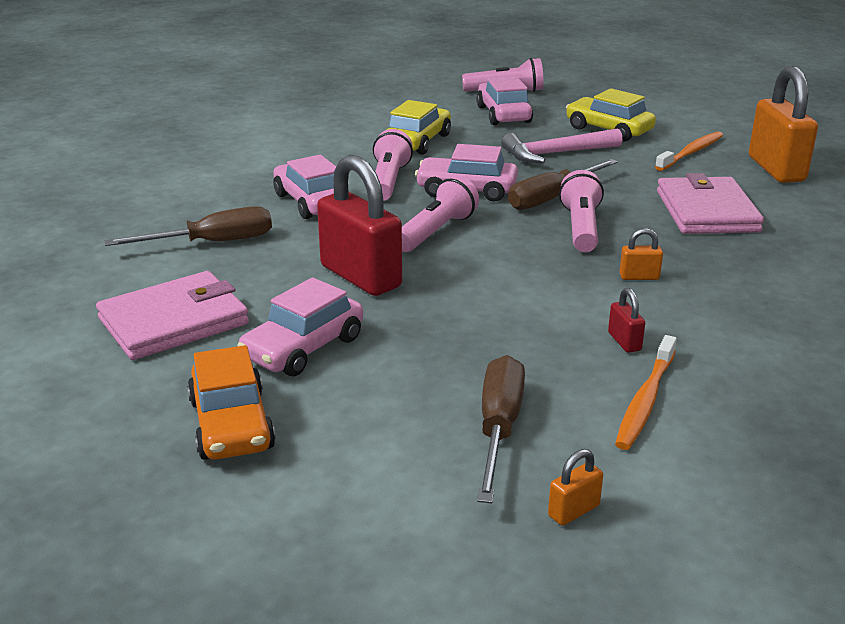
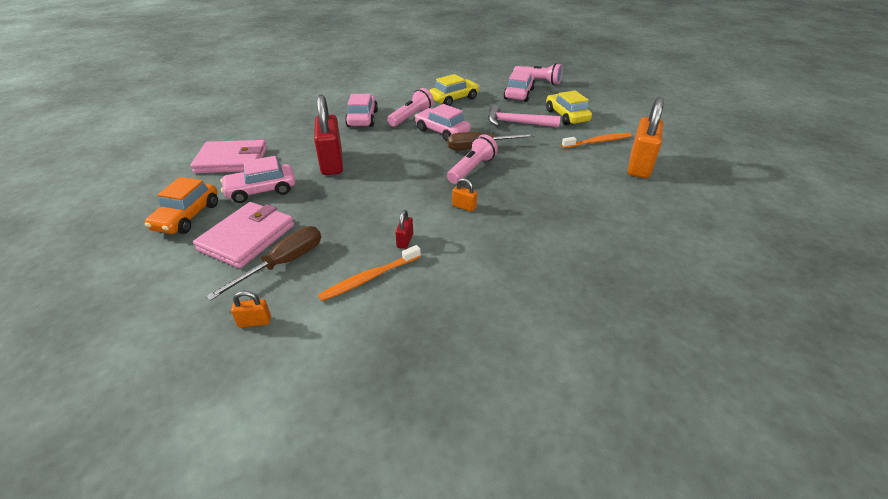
camera: 30 degrees right, 10 degrees up
brown screwdriver [105,206,272,246] -> none
pink flashlight [402,175,479,252] -> none
pink wallet [657,173,764,234] -> pink wallet moved to [193,202,294,268]

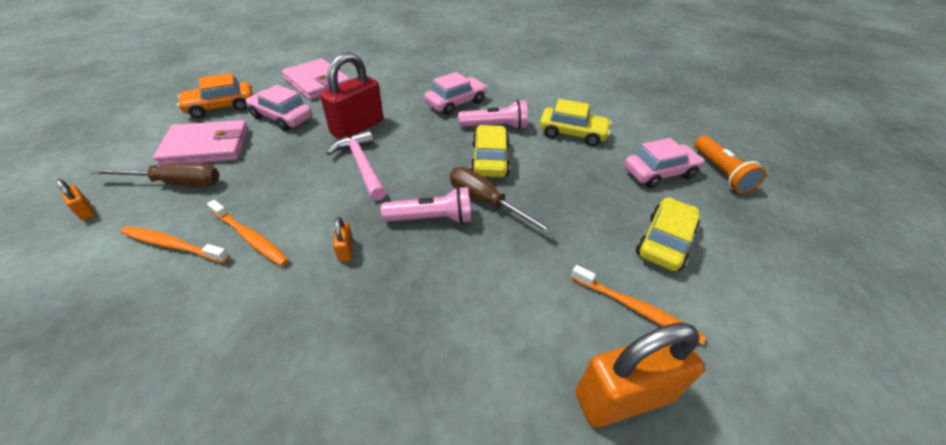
camera: 50 degrees right, 5 degrees up
red padlock [395,210,413,249] -> orange toothbrush [207,200,289,266]
pink car [415,104,470,141] -> yellow car [471,125,510,177]
pink hammer [488,105,560,127] -> pink hammer moved to [327,130,386,201]
pink flashlight [513,63,563,85] -> orange flashlight [695,136,766,194]

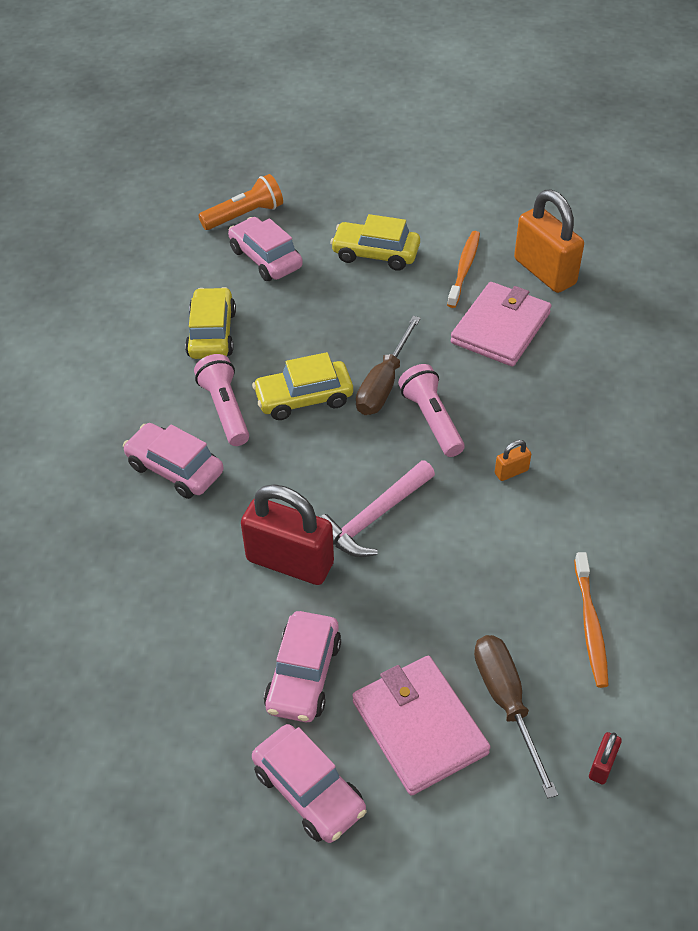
camera: 105 degrees left, 5 degrees up
orange padlock [56,179,95,220] -> red padlock [589,732,622,785]
orange car [177,73,253,118] -> pink car [252,724,367,843]
orange toothbrush [207,200,289,266] -> none
pink wallet [281,59,350,100] -> pink wallet moved to [451,282,551,367]

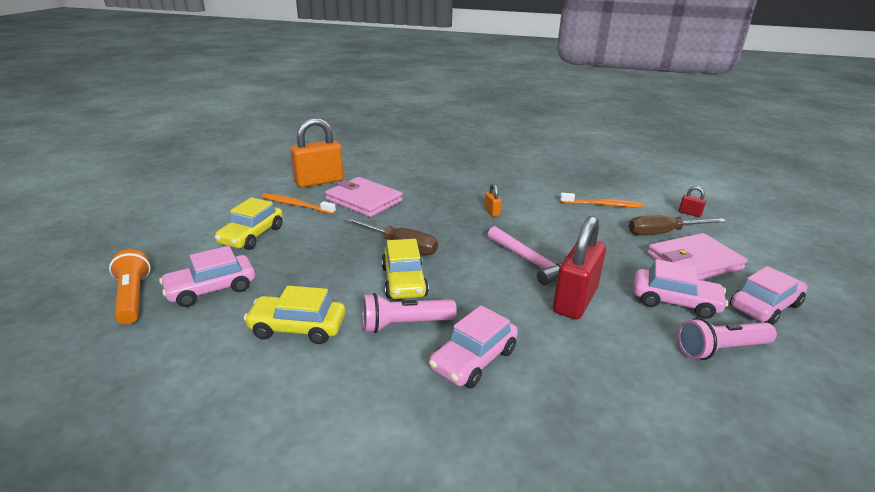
camera: 85 degrees left, 20 degrees down
pink flashlight [398,364,464,457] -> pink flashlight moved to [678,318,777,360]

